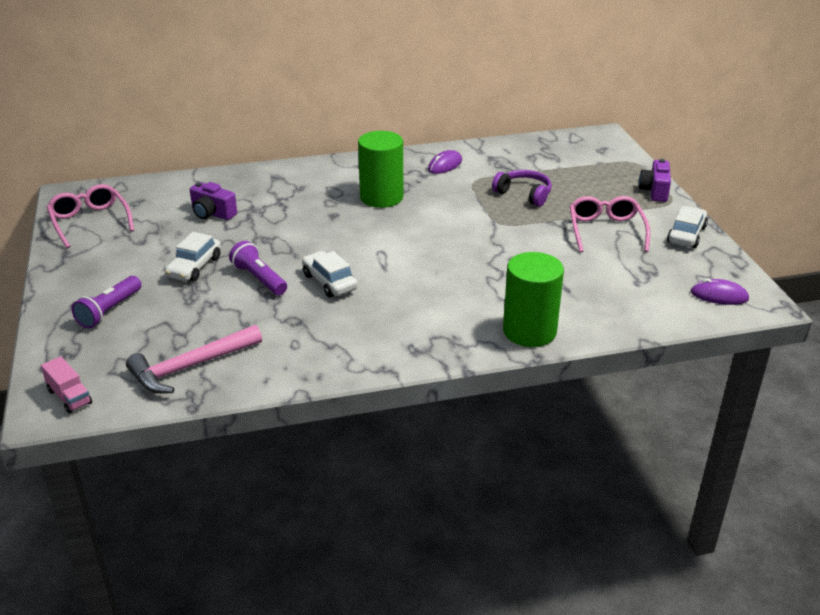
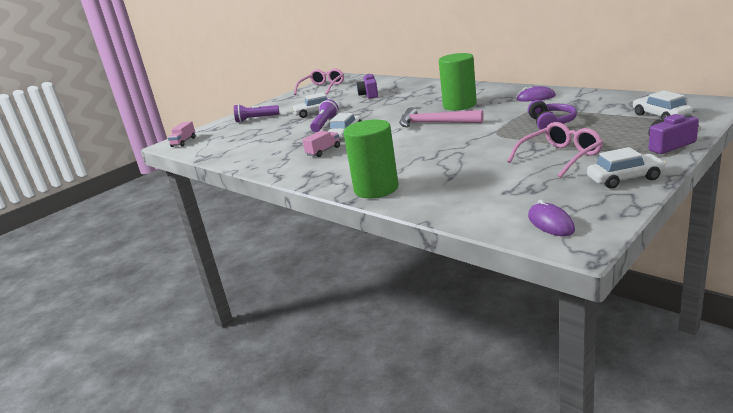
camera: 60 degrees right, 10 degrees down
pink hammer [126,325,262,394] -> pink hammer moved to [399,107,484,127]
none -> pink truck [302,131,340,157]
none -> white car [633,90,693,121]

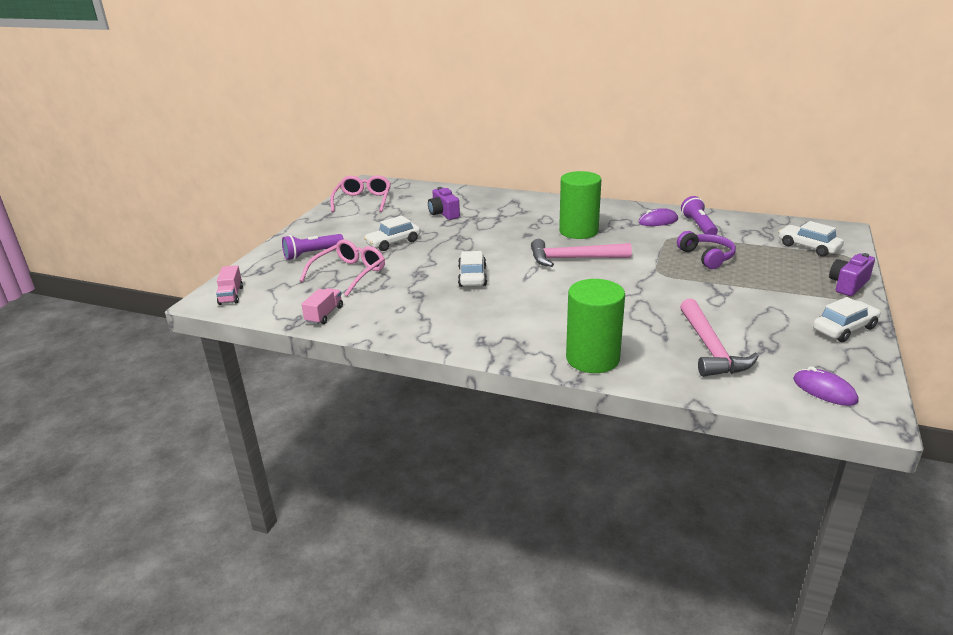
camera: 25 degrees left, 5 degrees up
pink truck [302,131,340,157] -> pink truck moved to [301,288,343,324]
purple flashlight [310,99,338,132] -> purple flashlight moved to [681,196,718,235]
pink glasses [507,122,603,178] -> pink glasses moved to [300,239,385,296]
none -> pink hammer [680,299,759,377]

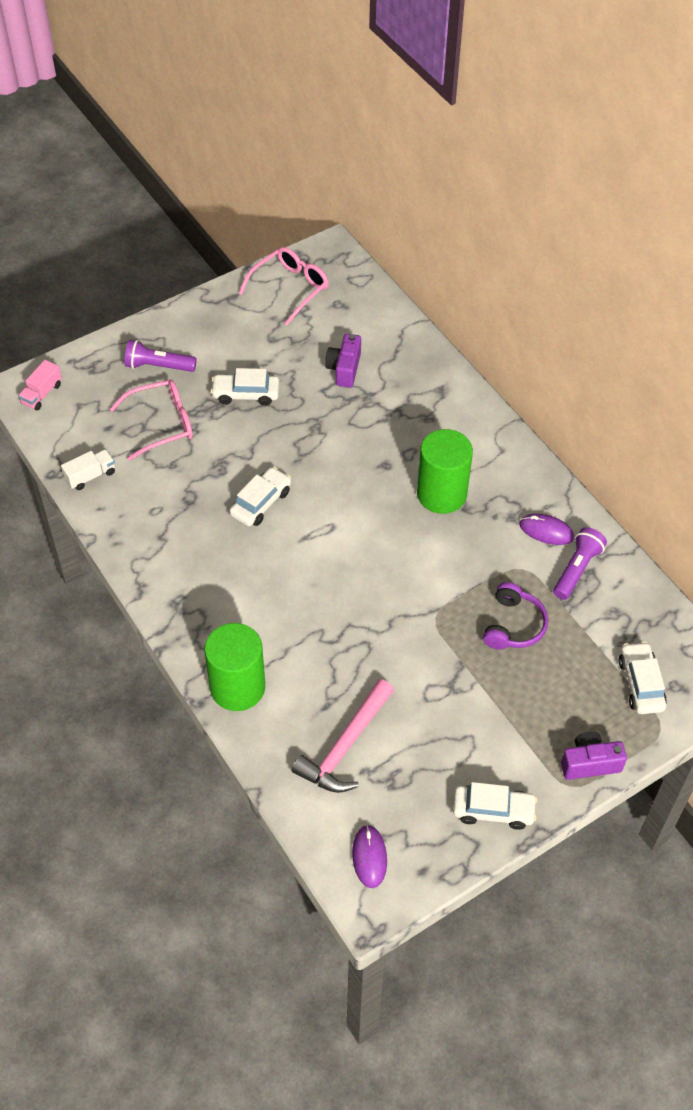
camera: 35 degrees right, 25 degrees up
pink truck [301,288,343,324] -> white truck [61,449,115,490]
pink hammer [531,239,632,267] -> none

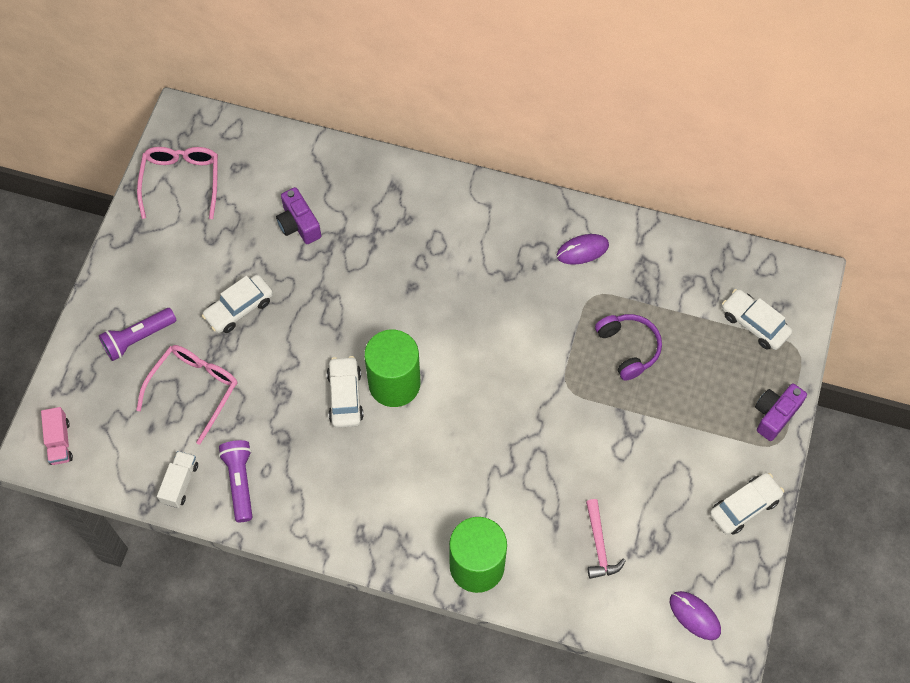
camera: 40 degrees left, 10 degrees up
pink hammer [292,679,394,793] -> pink hammer [586,499,626,579], size x0.62
green cylinder [417,429,473,514] -> green cylinder moved to [364,330,420,407]
purple flashlight [553,527,607,600] -> purple flashlight moved to [219,440,252,522]

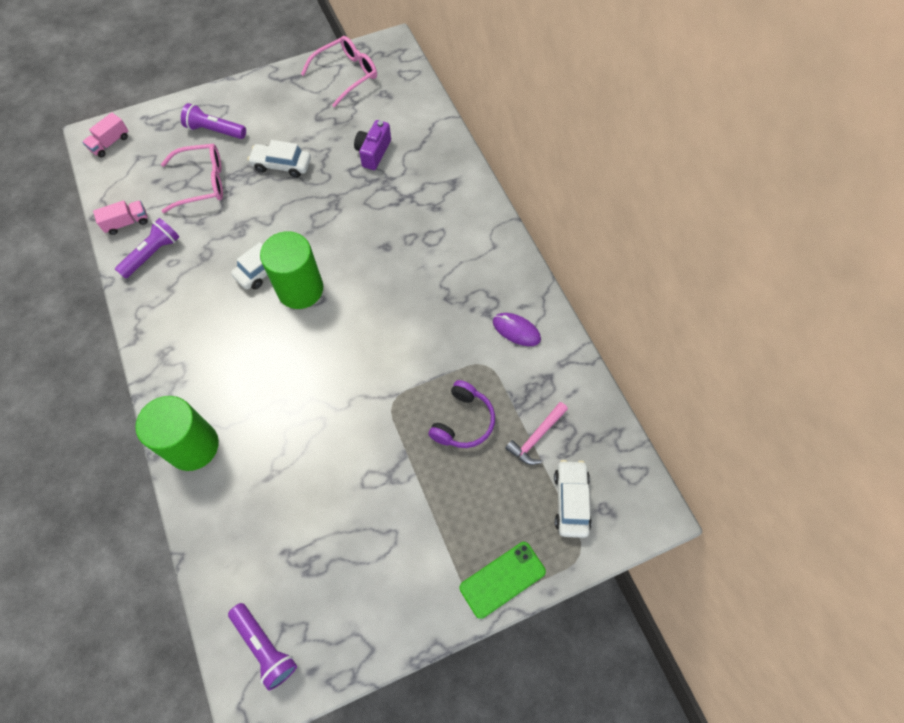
camera: 50 degrees right, 0 degrees up
white truck [157,451,198,508] -> pink truck [93,200,148,235]
pink hammer [586,499,626,579] -> pink hammer moved to [505,402,568,465]
purple mouse [670,591,721,640] -> purple flashlight [228,603,297,691]
white car [710,473,784,535] -> none
purple camera [755,384,807,441] -> green phone [460,542,546,619]

